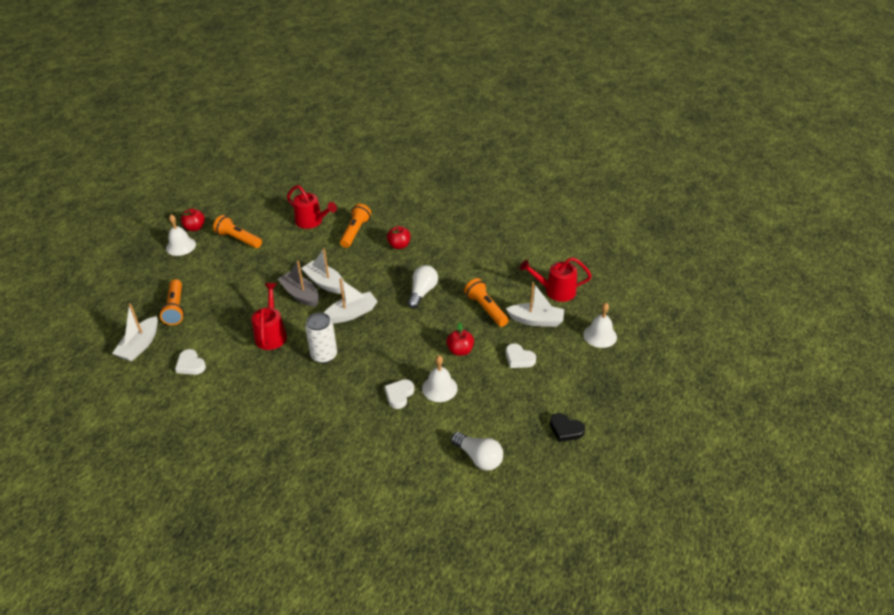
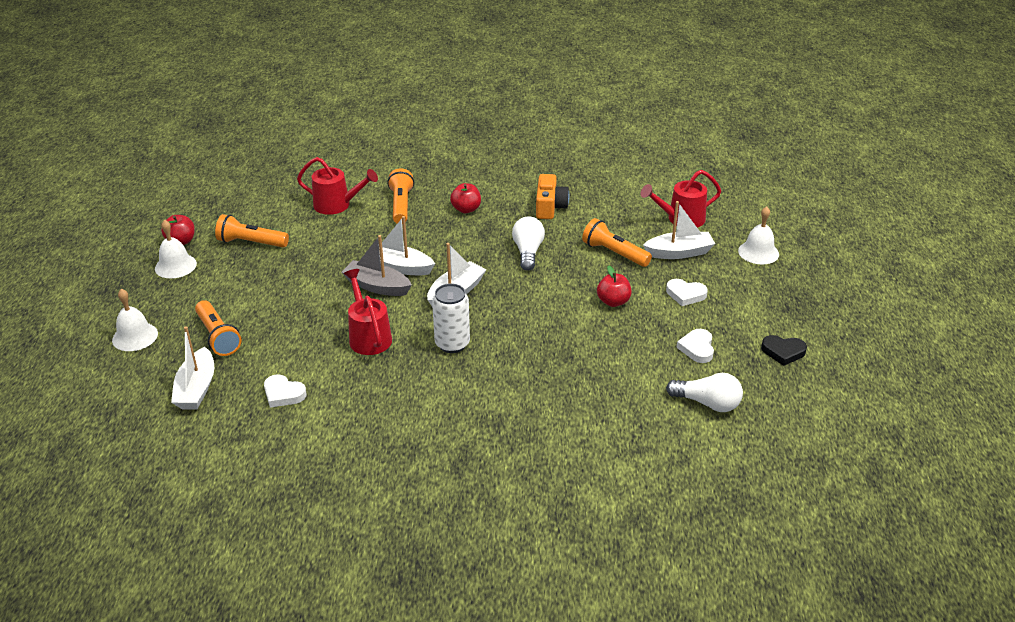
camera: 20 degrees left, 5 degrees down
white heart [384,379,414,409] -> white heart moved to [676,329,714,363]
white bell [422,355,458,402] -> white bell moved to [112,289,158,351]
none -> orange camera [536,174,569,219]

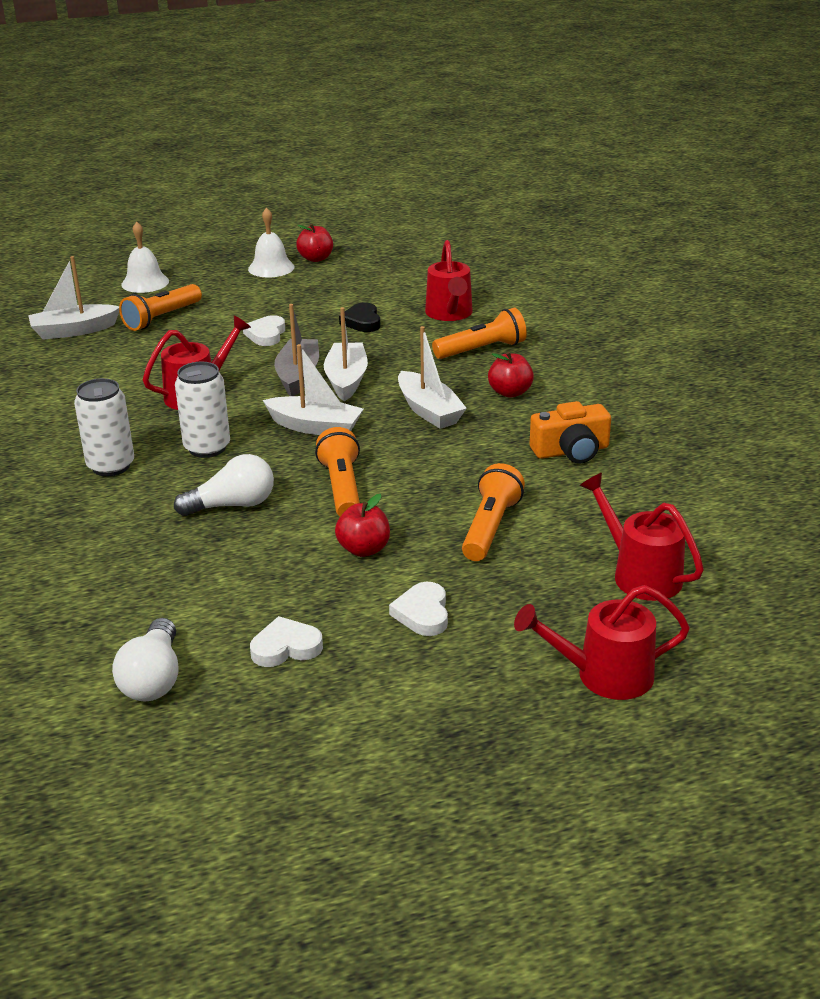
camera: 70 degrees right, 5 degrees down
orange flashlight [215,214,289,247] -> orange flashlight moved to [315,427,360,516]
white heart [264,374,307,408] -> white heart moved to [243,315,285,346]
white light bulb [512,216,545,271] -> white light bulb moved to [174,454,274,516]
white boat [643,201,715,259] -> white boat moved to [398,326,467,429]
white bell [738,206,779,264] -> red watering can [514,585,690,700]
black heart [761,335,807,366] -> black heart moved to [339,303,380,332]
none -> white can [74,378,134,476]

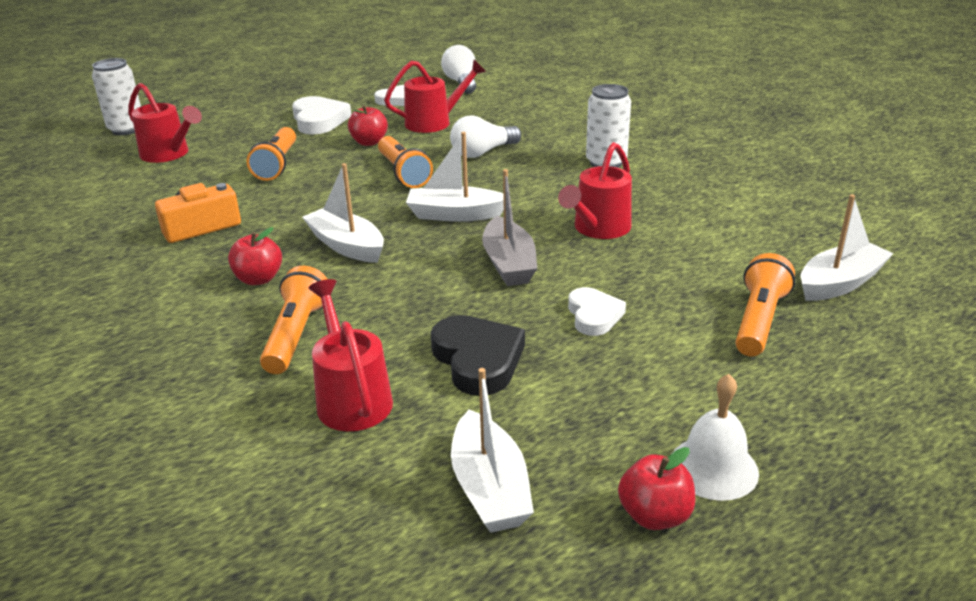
camera: 165 degrees right, 0 degrees up
white bell [121,222,169,293] -> none
white can [175,362,230,458] -> white can moved to [92,58,141,135]
white boat [324,307,368,401] -> white boat moved to [451,368,534,533]
black heart [339,303,380,332] -> black heart [431,315,525,396], size x1.53
white heart [389,582,448,636] -> white heart [292,96,351,134], size x1.53
orange flashlight [432,308,527,359] -> orange flashlight turned 135 degrees clockwise [260,266,327,374]
red watering can [514,585,690,700] -> red watering can moved to [384,59,486,133]

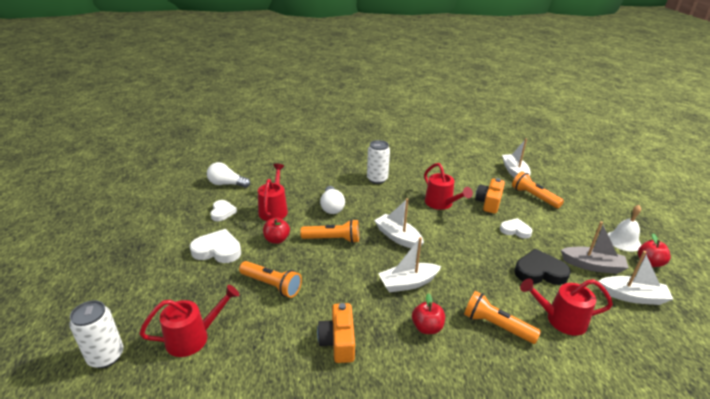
camera: 65 degrees left, 0 degrees up
white boat [406,132,504,222] -> white boat turned 105 degrees clockwise [374,198,424,250]
grey boat [482,169,538,286] -> grey boat moved to [561,221,629,274]
none -> orange camera [475,178,505,214]

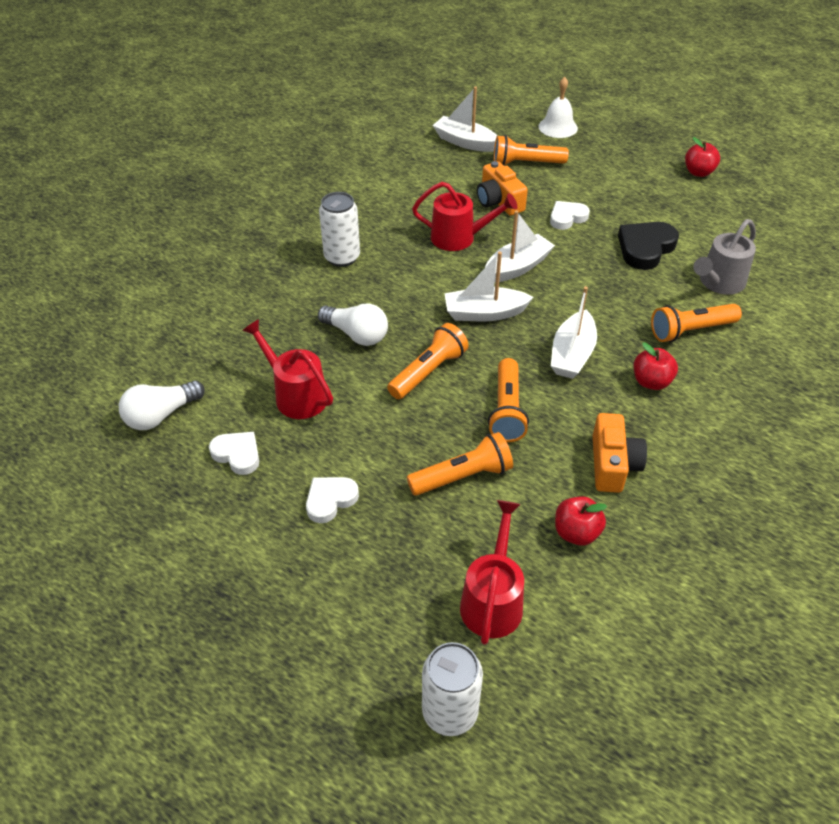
camera: 50 degrees left, 15 degrees up
white heart [190,229,241,263] -> white heart [306,477,359,523], size x0.65
red apple [263,218,290,244] -> red apple moved to [555,496,607,546]
orange camera [317,303,355,363] -> orange camera turned 120 degrees counterclockwise [593,413,647,493]
red watering can [520,278,613,335] -> grey watering can [693,219,756,295]
grey boat [561,221,629,274] -> none
white boat [598,251,673,305] -> white boat moved to [485,210,555,283]
white bell [608,205,641,252] -> white bell moved to [538,77,578,138]
none -> orange flashlight [488,358,529,442]

